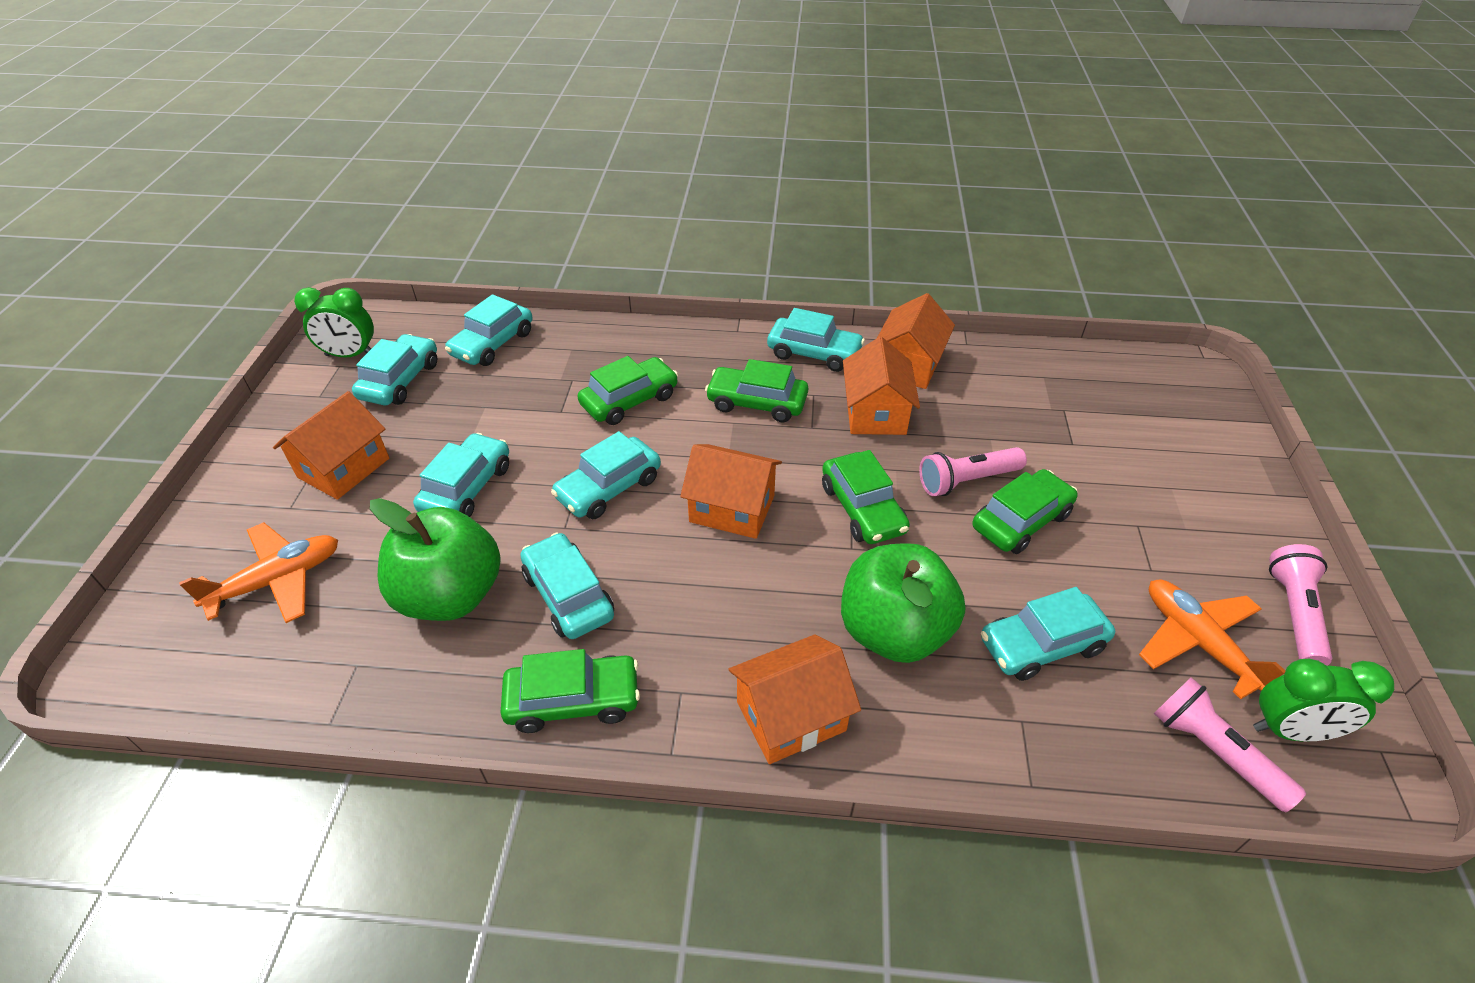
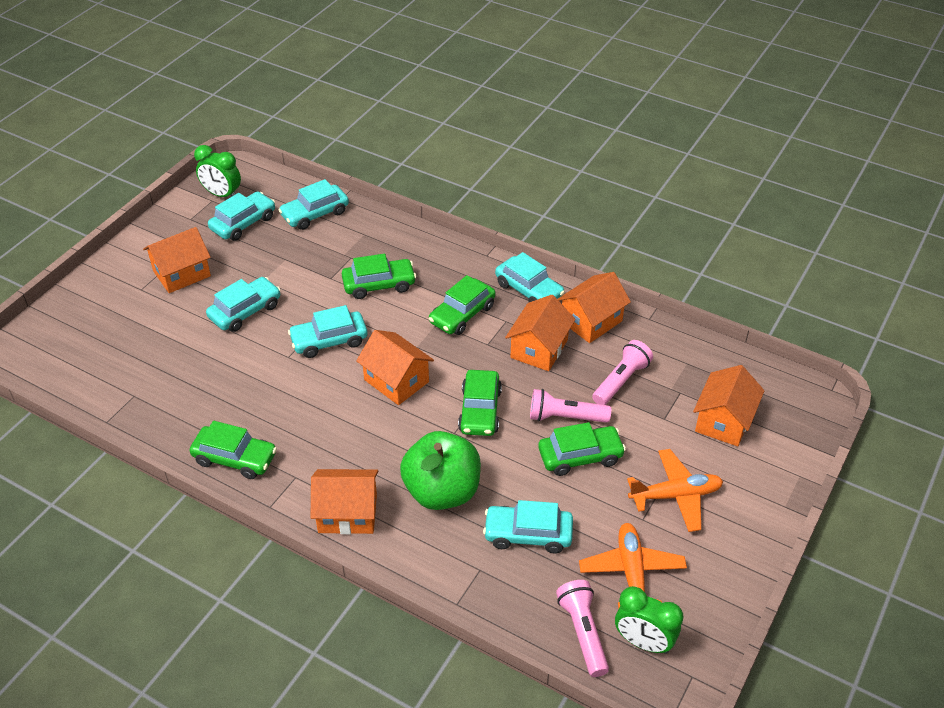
camera: 25 degrees right, 0 degrees up
orange plane [179,523,338,623] -> orange plane moved to [627,449,723,532]
green apple [370,498,501,621] -> none
turquoise car [520,532,614,639] -> none
green car [705,359,808,422] -> green car turned 90 degrees counterclockwise [429,275,496,335]
pink flashlight [1269,544,1332,666] -> pink flashlight moved to [592,340,653,405]
none -> orange house [693,365,765,447]

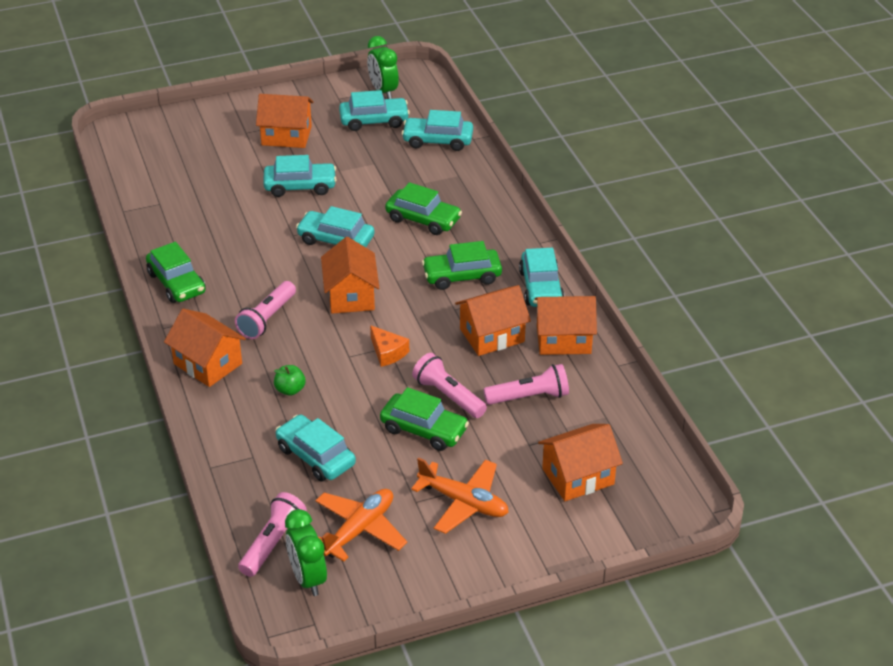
camera: 40 degrees right, 5 degrees down
green apple [400,431,481,510] -> green apple [274,365,305,396], size x0.40
green car [458,370,502,436] -> orange cheese [370,325,409,367]
none -> pink flashlight [235,281,296,339]

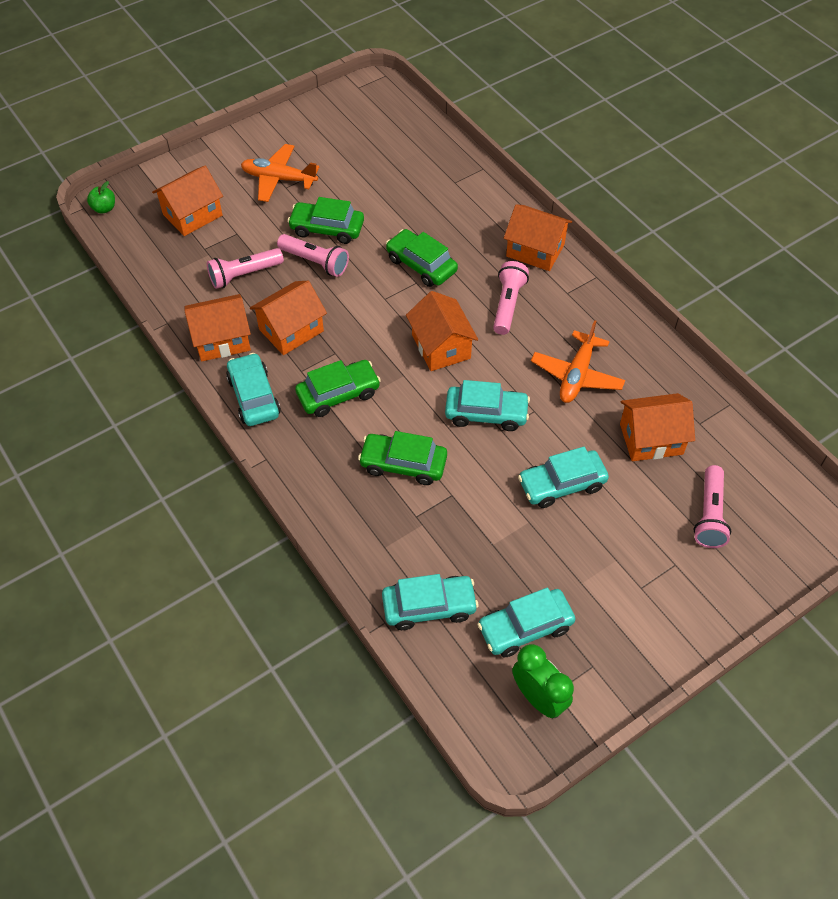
camera: 165 degrees right, 15 degrees up
green car [146,242,206,303] -> green car moved to [386,229,458,287]
pink flashlight [238,492,307,577] -> pink flashlight moved to [693,465,731,548]
orange house [256,94,314,148] -> orange house moved to [620,393,695,461]
green apple [274,365,305,396] -> green apple moved to [87,181,115,214]
turquoise car [275,414,356,482] -> none
green clock [285,509,327,596] -> none
orange plane [315,489,407,562] -> orange plane moved to [531,320,625,403]
orange cheese [370,325,409,367] -> none

